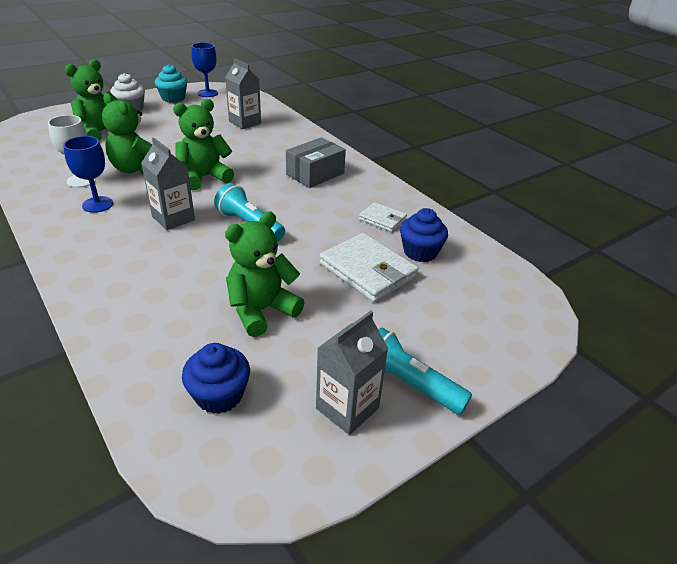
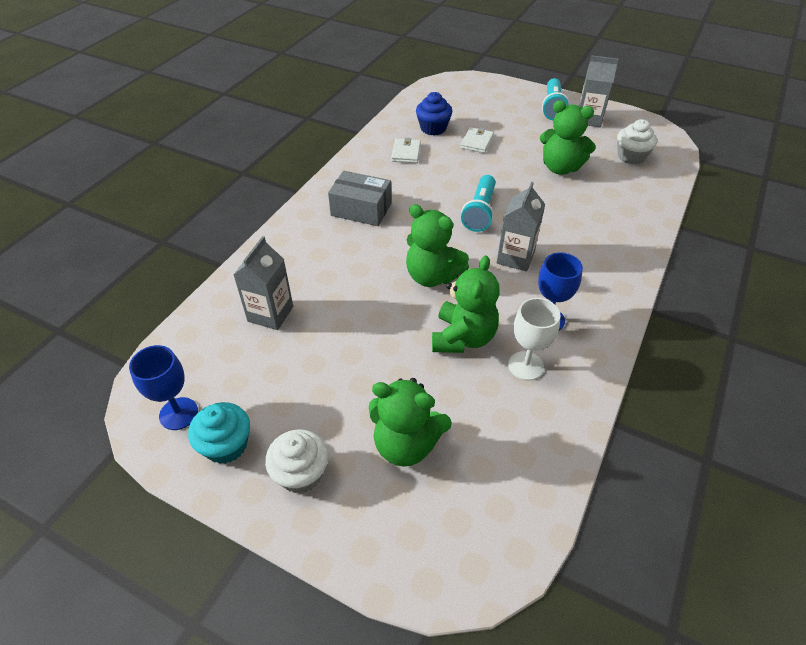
camera: 115 degrees left, 10 degrees up
blue cupcake [182,343,250,414] -> white cupcake [617,119,657,165]
white wallet [320,233,418,302] -> white wallet [460,127,494,153], size x0.56

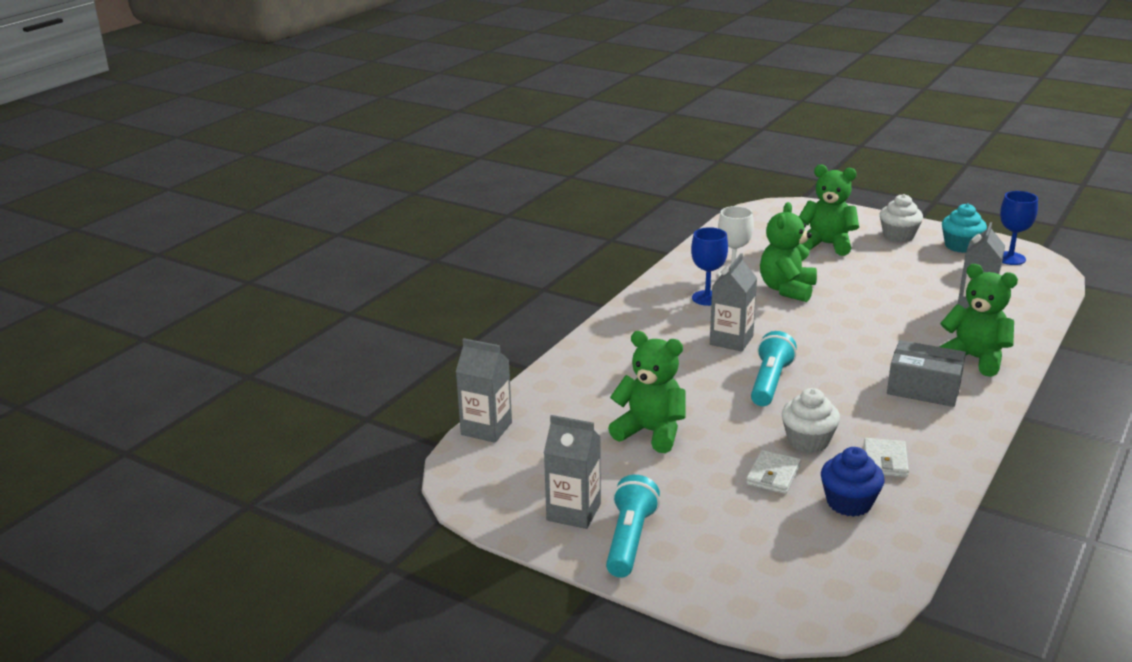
camera: 175 degrees left, 20 degrees down
green teddy bear [406,204,469,287] -> green teddy bear moved to [939,264,1018,377]
white cupcake [617,119,657,165] -> white cupcake moved to [782,388,840,453]
none -> grey carton [456,338,512,443]

